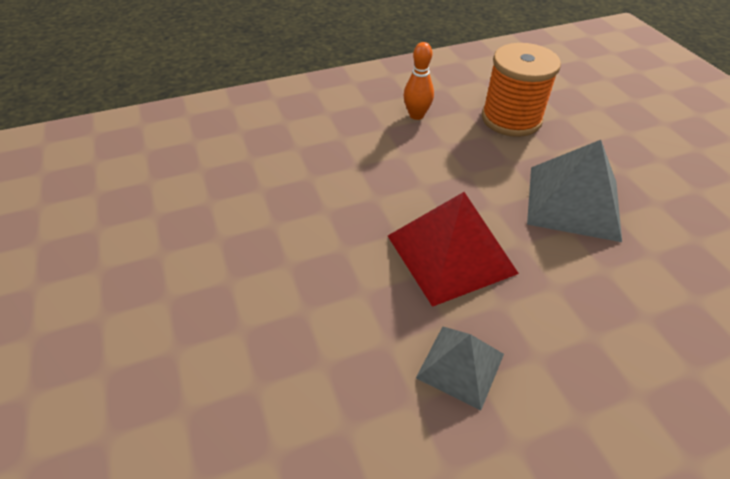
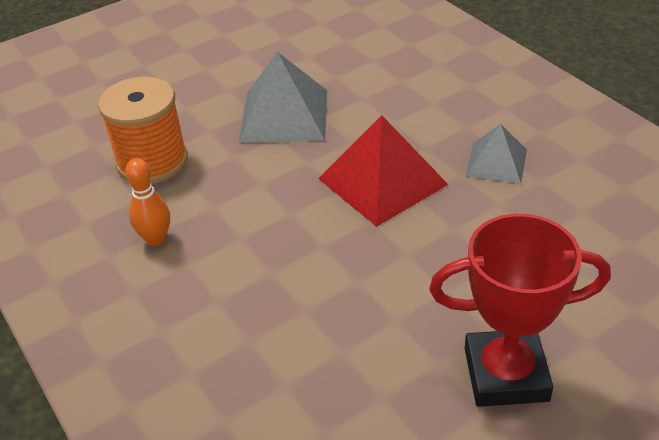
camera: 100 degrees left, 5 degrees down
none -> red trophy [429,214,611,407]

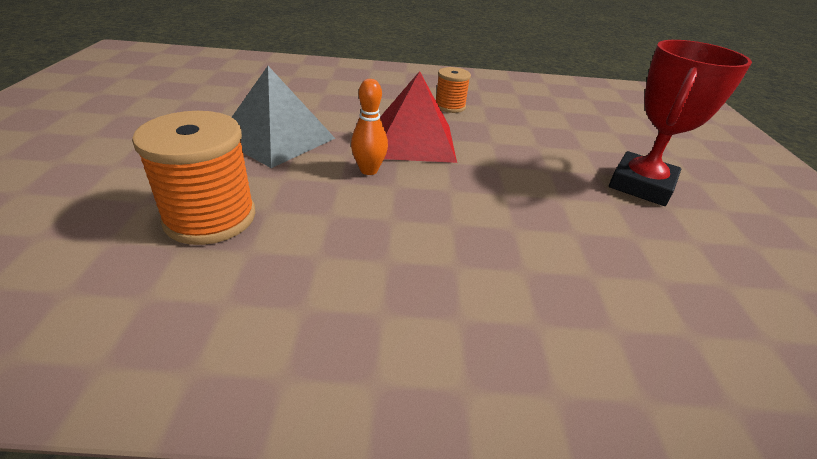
camera: 60 degrees left, 5 degrees down
orange bowling pin [125,158,170,246] -> orange bowling pin moved to [351,79,388,175]
grey pyramid [466,124,527,184] -> orange spool [436,67,471,113]

